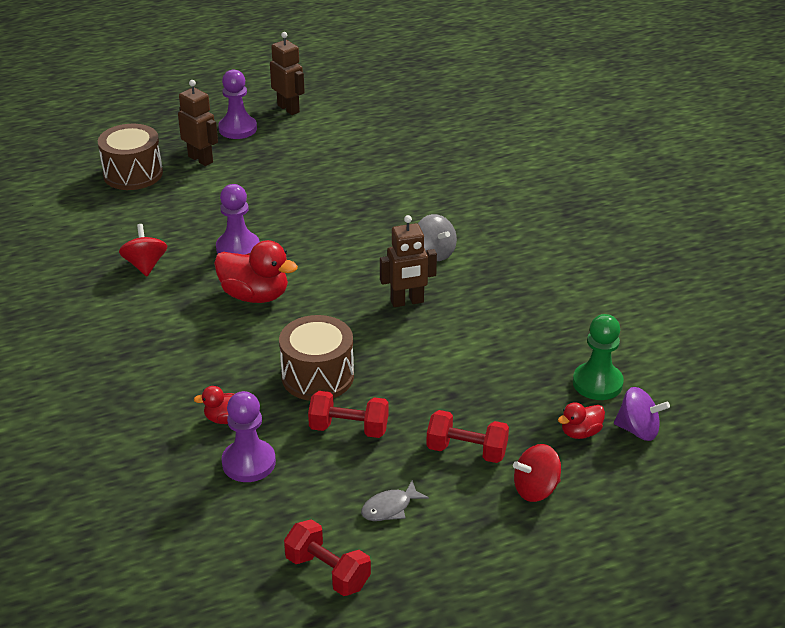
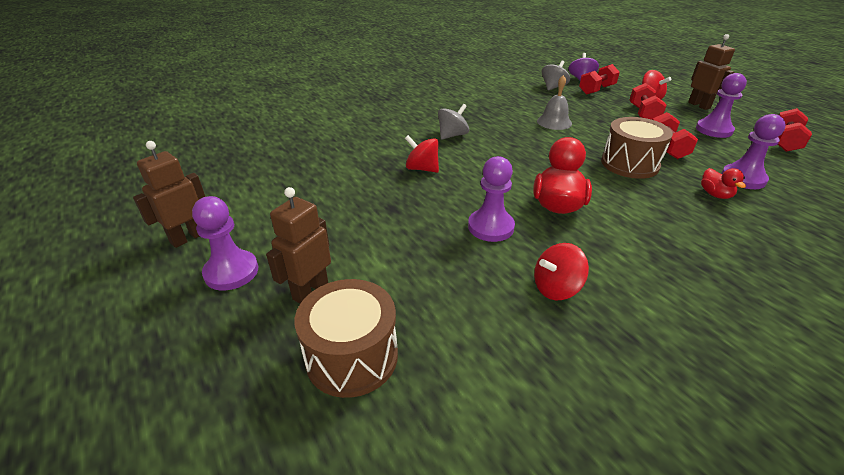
camera: 100 degrees left, 0 degrees up
grey fish [361,480,429,521] -> purple pawn [696,73,747,138]
brown robot [380,215,437,307] -> brown robot moved to [688,34,735,110]
red duck [558,402,605,439] -> red dumbbell [579,64,620,95]
green pawn [573,314,624,400] -> grey spinning top [542,60,570,91]
none -> red spinning top [405,135,439,173]
none -> grey bell [537,75,572,130]

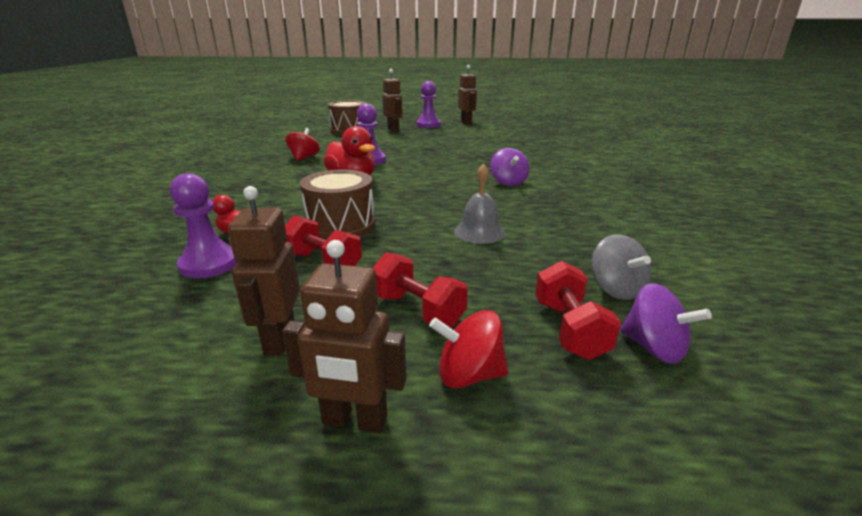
camera: 125 degrees right, 10 degrees down
red spinning top [405,135,439,173] -> none
grey spinning top [438,104,469,140] -> purple spinning top [490,148,529,186]
purple pawn [696,73,747,138] -> brown robot [228,186,300,355]
red dumbbell [778,108,812,152] -> none

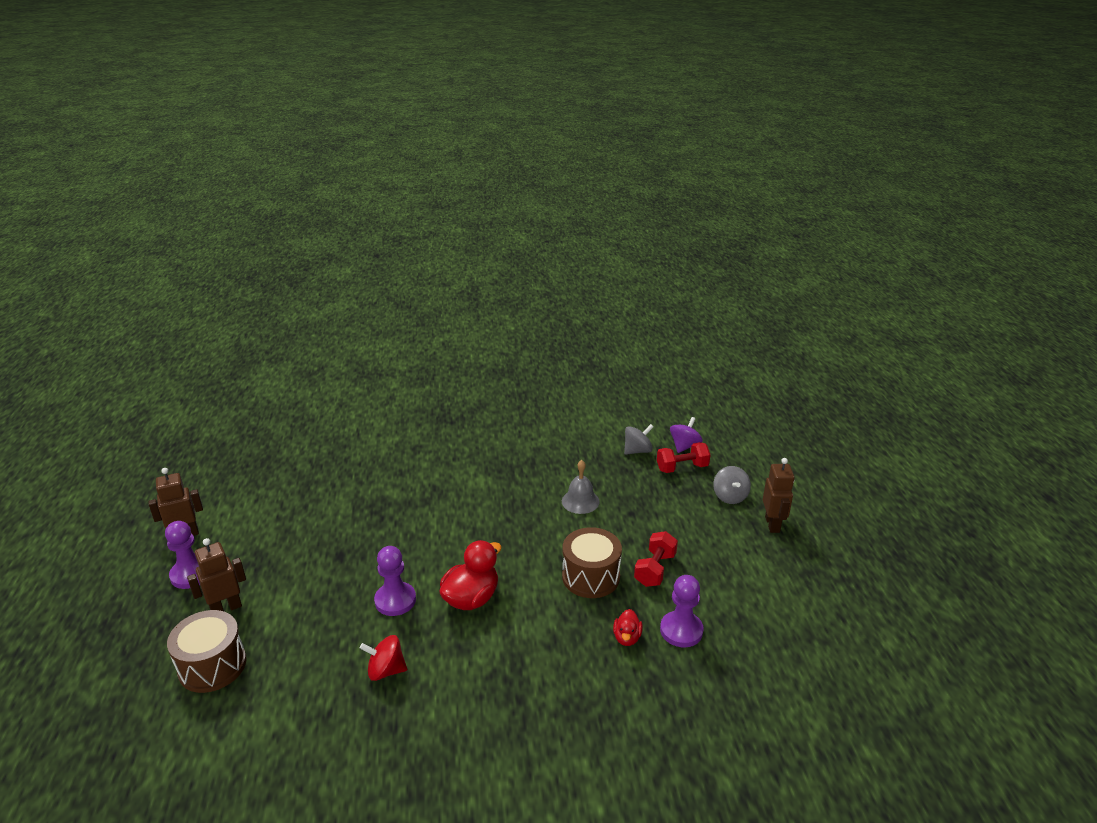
camera: 100 degrees left, 5 degrees up
brown robot [228,186,300,355] -> none
red dumbbell [373,252,468,327] -> none
red spinning top [429,310,508,389] -> grey spinning top [713,466,751,504]
purple spinning top [490,148,529,186] -> none

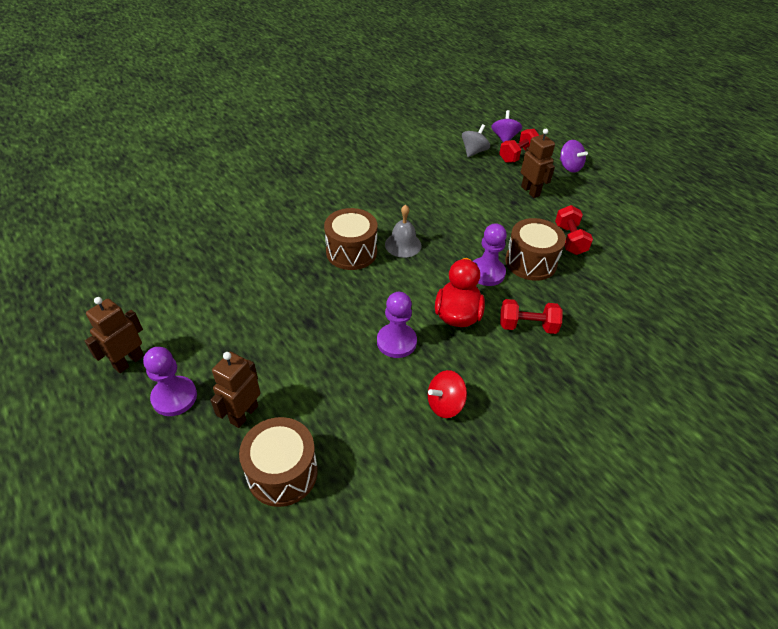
camera: 30 degrees left, 15 degrees up
grey bell [562,460,600,514] -> grey bell moved to [385,205,422,258]
red duck [613,609,643,646] -> none
purple pawn [660,575,704,647] -> purple pawn moved to [473,223,507,286]
grey spinning top [713,466,751,504] -> purple spinning top [560,140,588,173]
brown robot [763,458,795,533] -> brown robot moved to [521,129,555,198]
none -> brown drum [324,208,378,270]
none -> red dumbbell [500,299,563,334]

